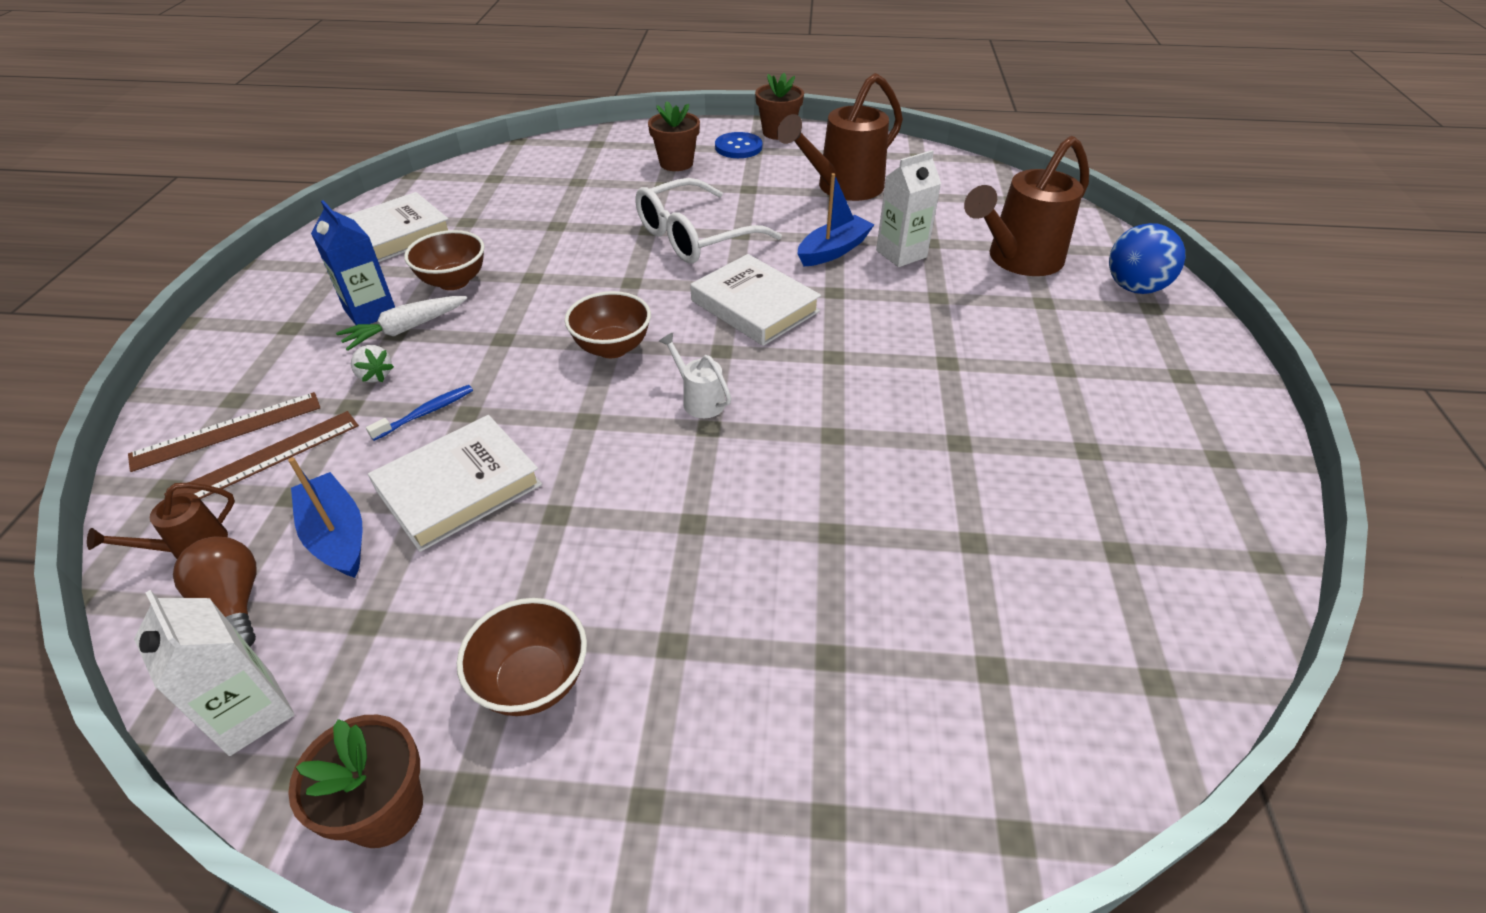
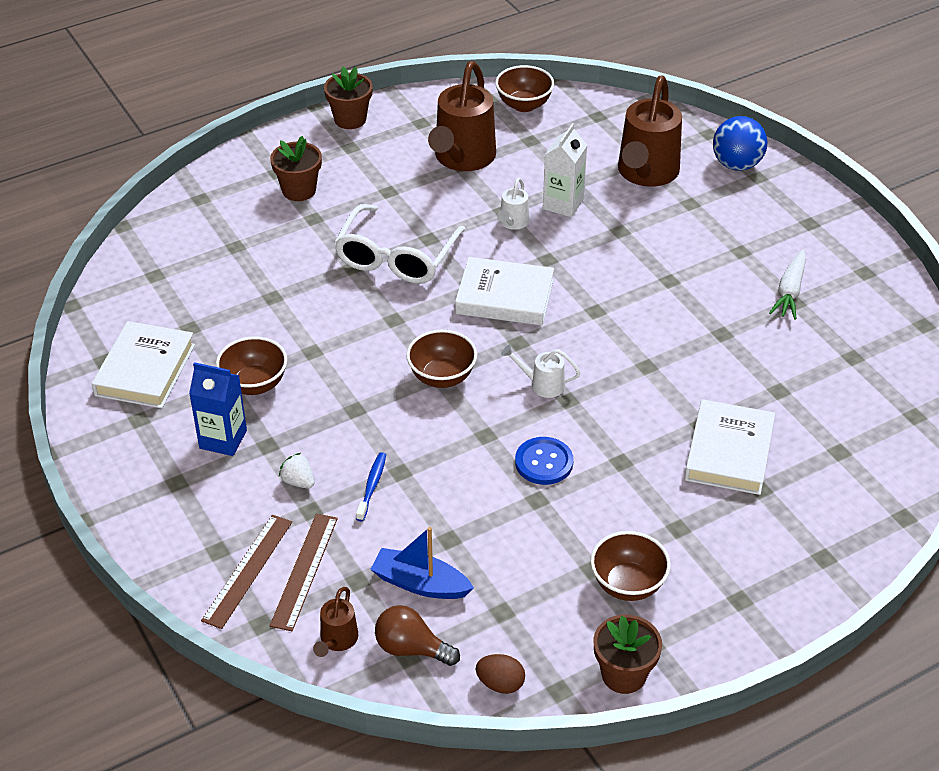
camera: 35 degrees left, 0 degrees up
white carton [134,590,294,756] -> brown egg [476,654,525,694]
white carrot [336,296,467,351] -> white carrot moved to [769,250,806,320]
white strawberry [351,345,394,382] -> white strawberry turned 150 degrees counterclockwise [279,453,314,488]
white book [368,415,542,552] -> white book moved to [685,399,775,495]
blue button [715,132,762,158] -> blue button moved to [515,437,574,485]
blue boat [798,173,874,266] -> white watering can [497,178,529,230]
none -> brown bowl [495,65,554,112]

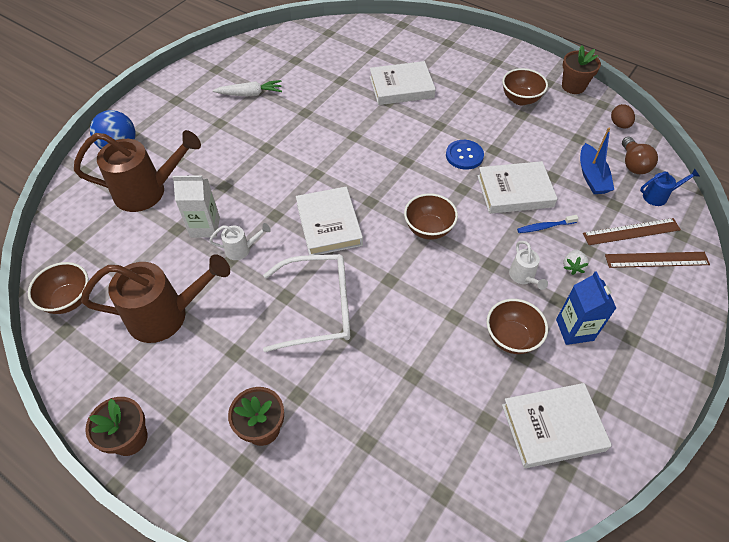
camera: 115 degrees left, 10 degrees up
brown watering can [313,587,358,657] -> blue watering can [640,168,700,206]
white watering can [501,345,581,398] -> white watering can moved to [509,241,548,290]
none -> white book [477,161,558,214]

